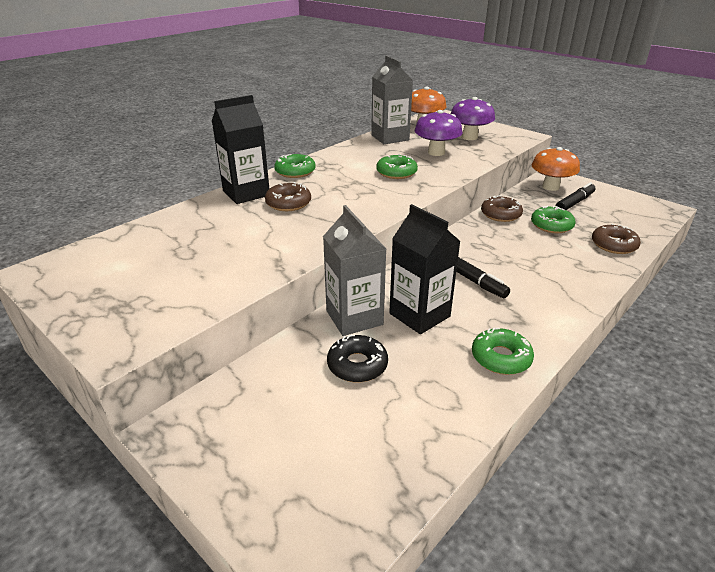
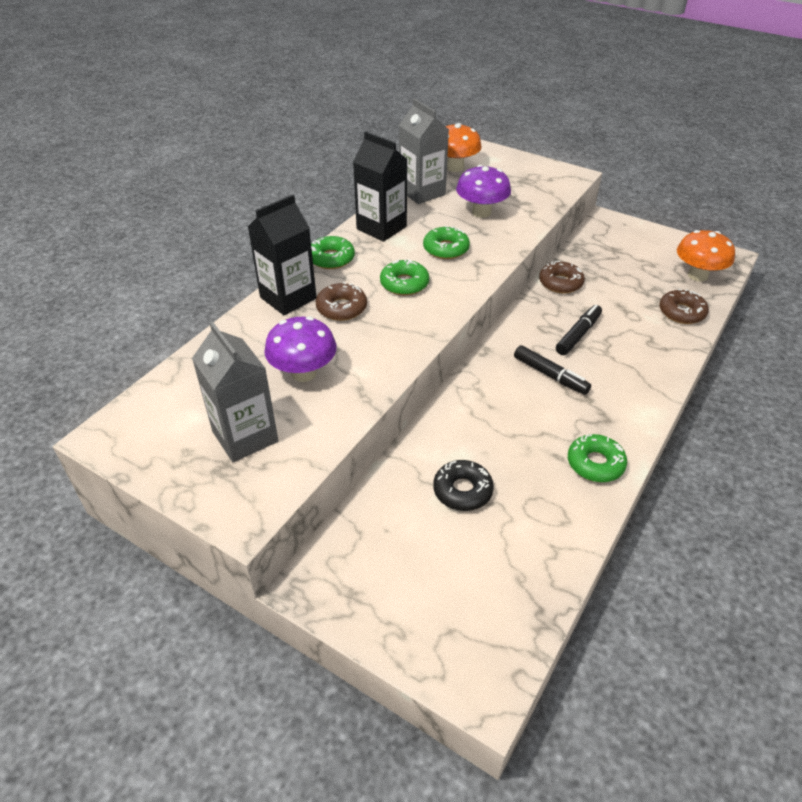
camera: 10 degrees left, 10 degrees up
grey carton [323,205,386,336] -> grey carton moved to [192,321,278,462]
black carton [389,204,461,334] -> black carton moved to [353,131,408,242]
purple mushroom [451,97,495,140] -> purple mushroom moved to [264,316,337,382]
orange mushroom [531,147,580,191] -> orange mushroom moved to [677,230,735,282]
green donut [531,206,576,233] -> green donut moved to [380,259,429,295]
black marker [555,182,596,210] -> black marker moved to [556,304,602,355]

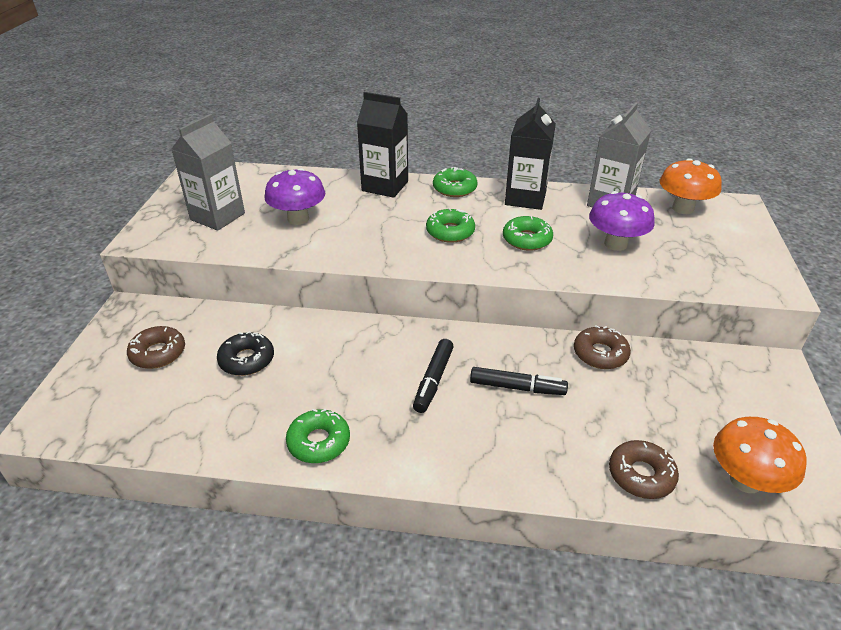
camera: 65 degrees right, 5 degrees down
brown donut [316,282,367,321] -> brown donut moved to [127,326,185,369]

